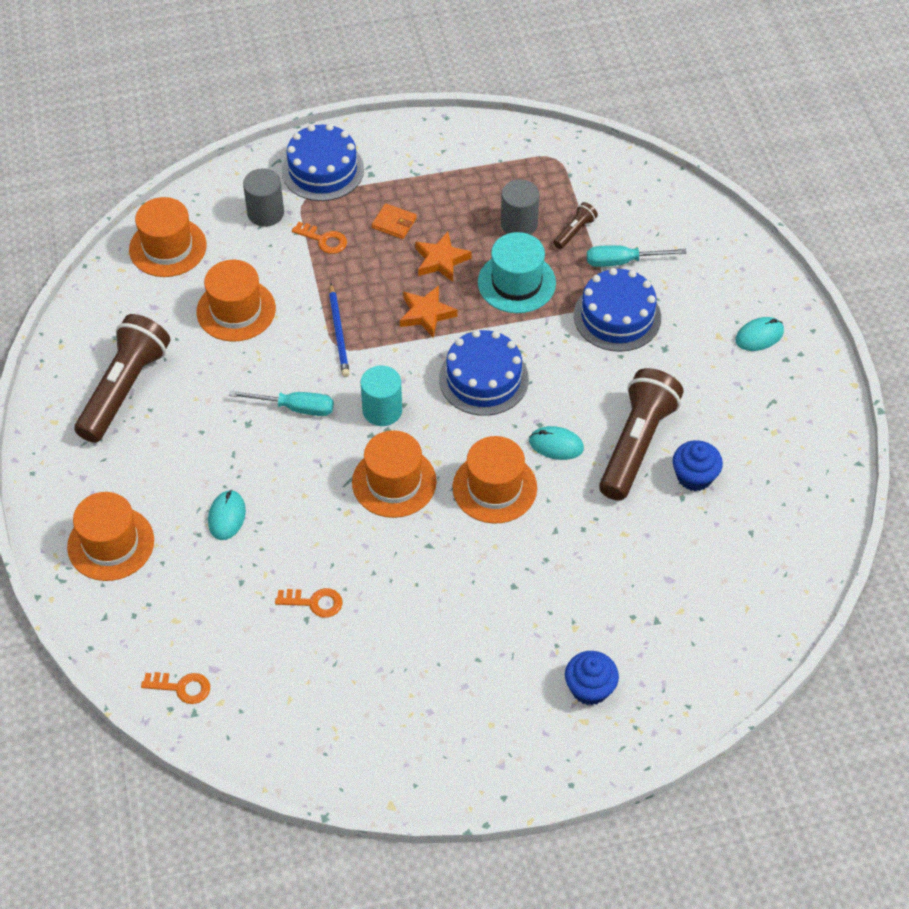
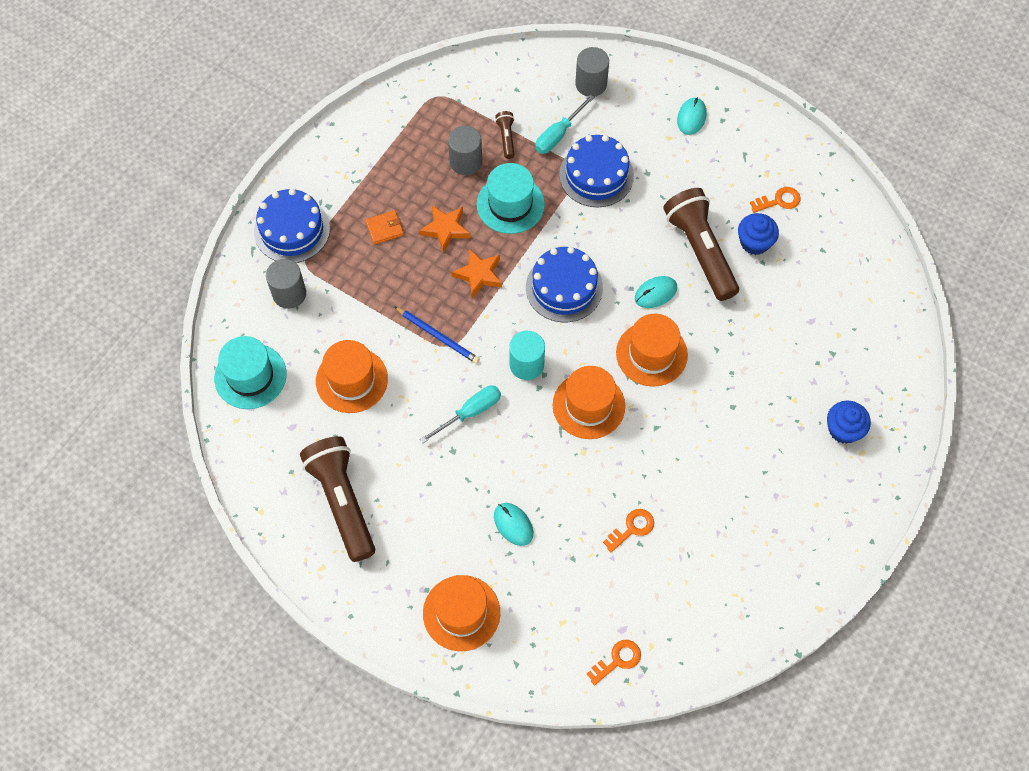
camera: 45 degrees left, 10 degrees up
orange hat [129,197,206,277] -> turquoise hat [214,336,287,409]
orange key [292,222,347,254] -> orange key moved to [750,187,801,213]
none -> grey cylinder [575,47,609,97]

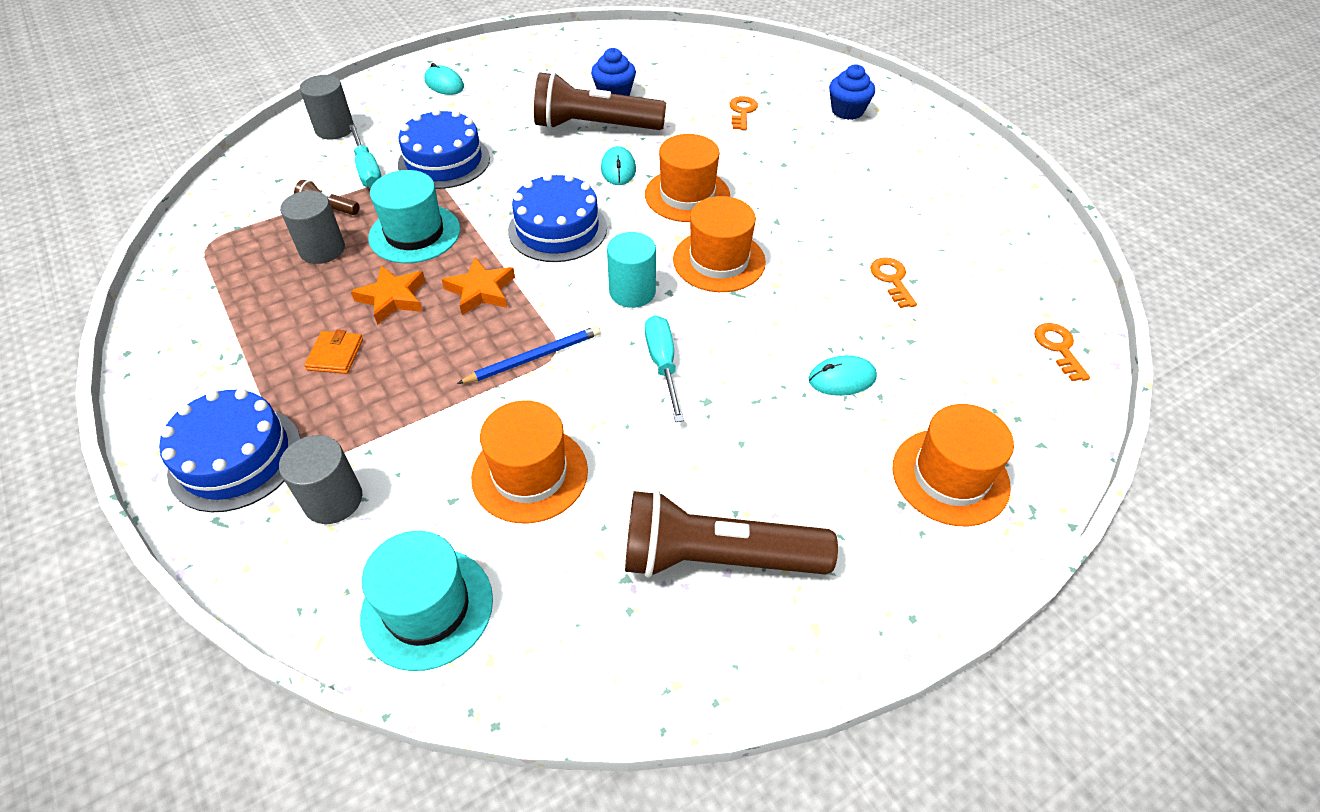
camera: 65 degrees left, 15 degrees down
orange key [750,187,801,213] -> orange key moved to [729,96,758,130]

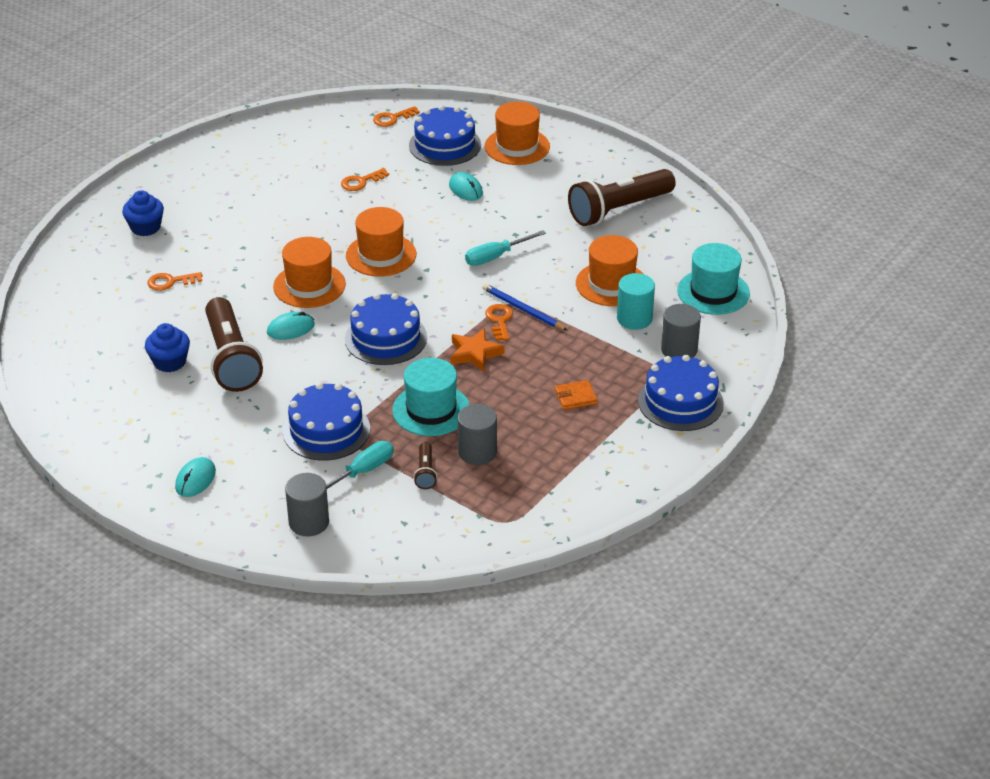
camera: 110 degrees left, 10 degrees down
orange star [351,265,425,325] -> none
turquoise cylinder [607,232,656,308] -> turquoise cylinder moved to [617,273,655,330]
brown flashlight [625,490,838,578] -> brown flashlight turned 75 degrees clockwise [568,169,676,226]
none -> blue cake [409,105,481,166]
none -> orange key [485,304,513,341]

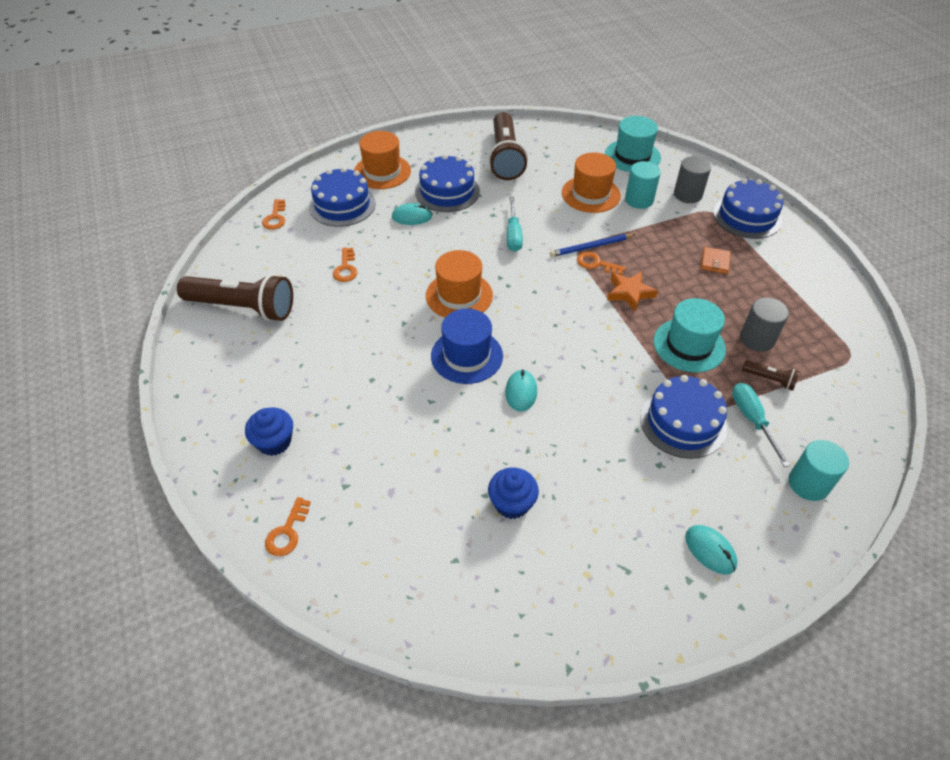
camera: 60 degrees left, 10 degrees up
orange key [148,272,202,291] -> orange key moved to [265,497,311,556]
brown flashlight [205,297,263,392] -> brown flashlight moved to [177,274,293,321]
orange hat [273,237,346,308] -> blue hat [431,309,503,384]
grey cylinder [285,473,329,536] -> turquoise cylinder [789,440,849,501]
blue cake [345,293,427,365] -> blue cake moved to [415,154,480,212]

